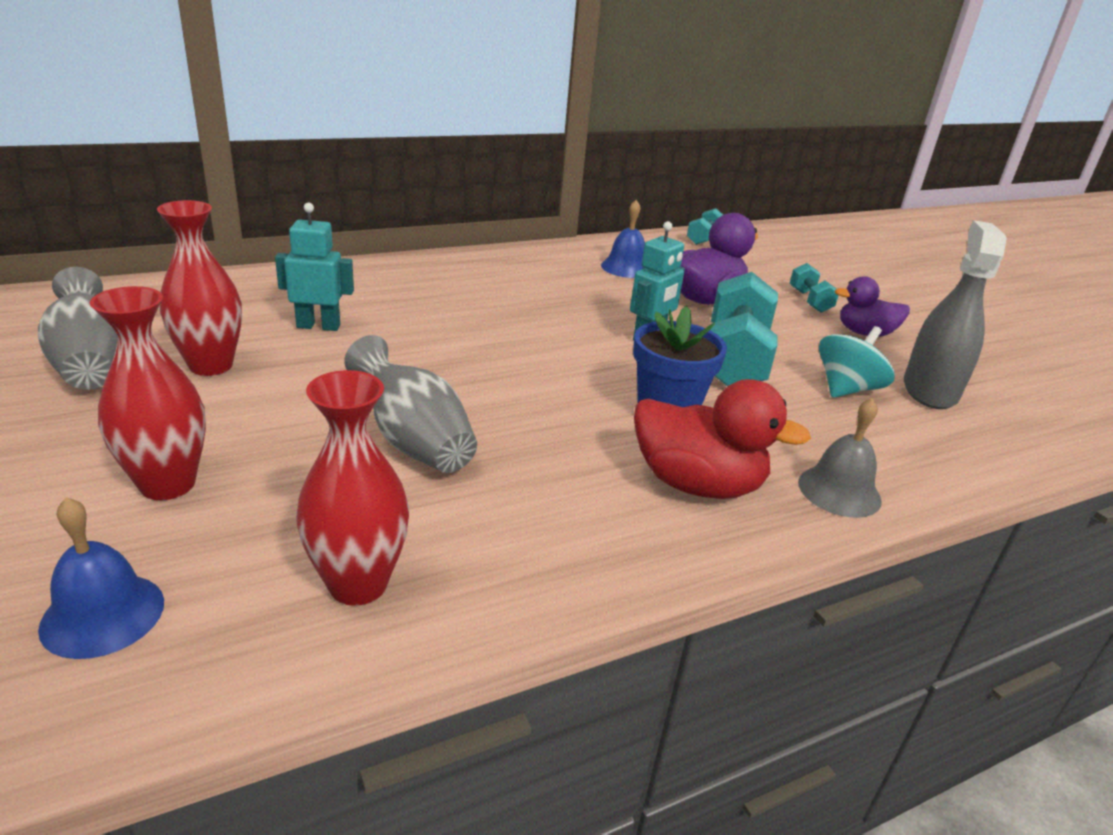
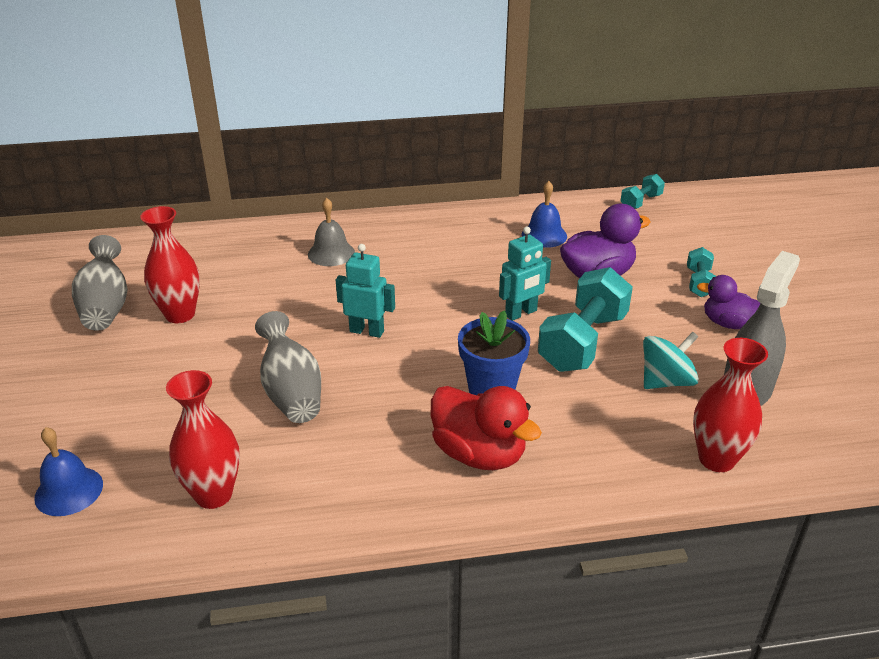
camera: 20 degrees right, 5 degrees up
red vase [90,286,206,500] -> red vase moved to [693,338,768,472]
turquoise robot [275,203,354,331] -> turquoise robot moved to [336,244,395,338]
grey bell [798,398,882,518] -> grey bell moved to [308,198,355,266]

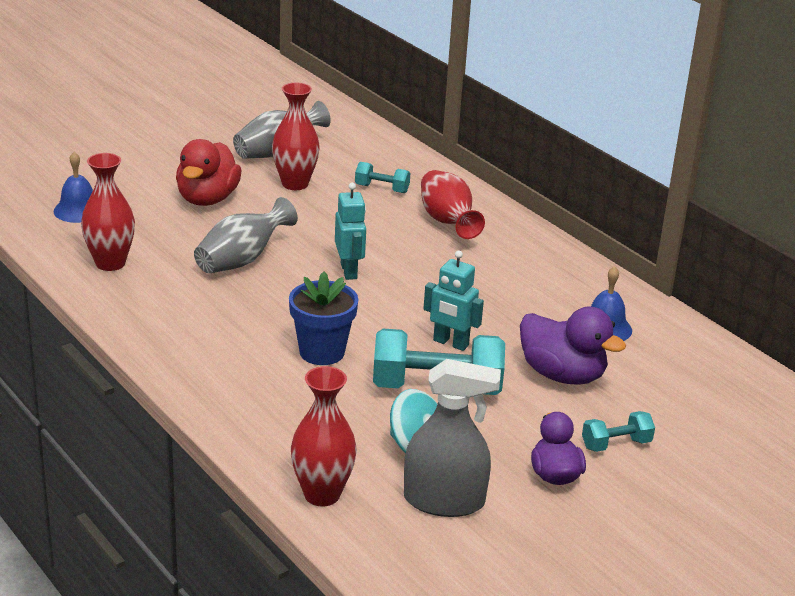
camera: 60 degrees right, 5 degrees down
grey bell [308,198,355,266] -> red vase [421,170,485,239]
red duck [431,386,542,470] -> red duck moved to [176,139,241,206]
turquoise dumbbell [621,174,665,209] -> turquoise dumbbell moved to [355,162,410,193]

